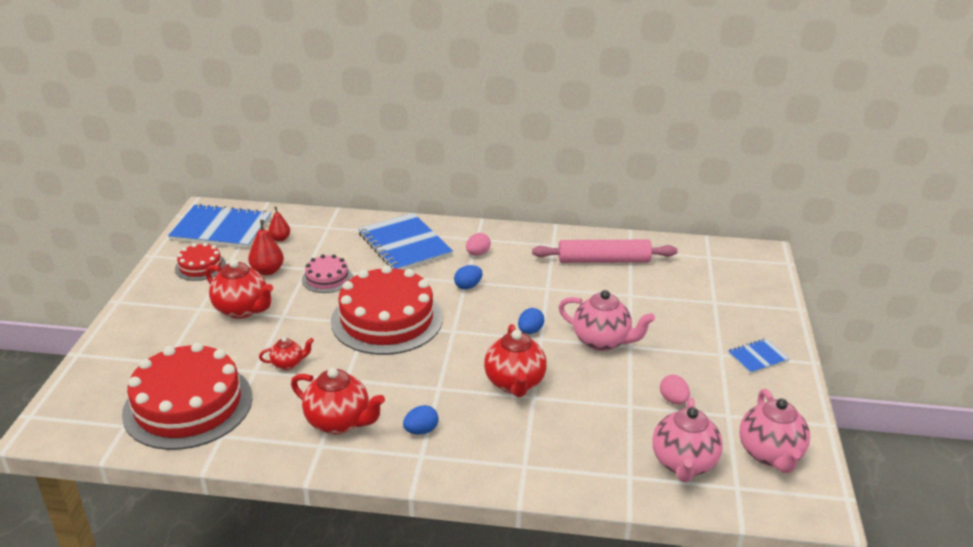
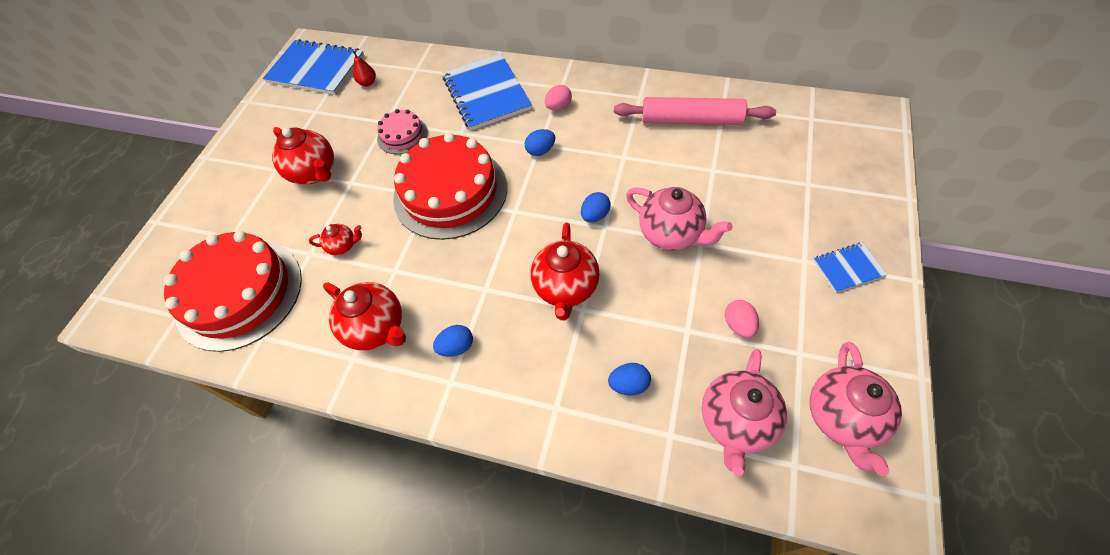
camera: 15 degrees right, 25 degrees up
red cake [175,243,226,281] -> none
red pear [248,220,284,275] -> none
none -> blue egg [608,363,651,396]

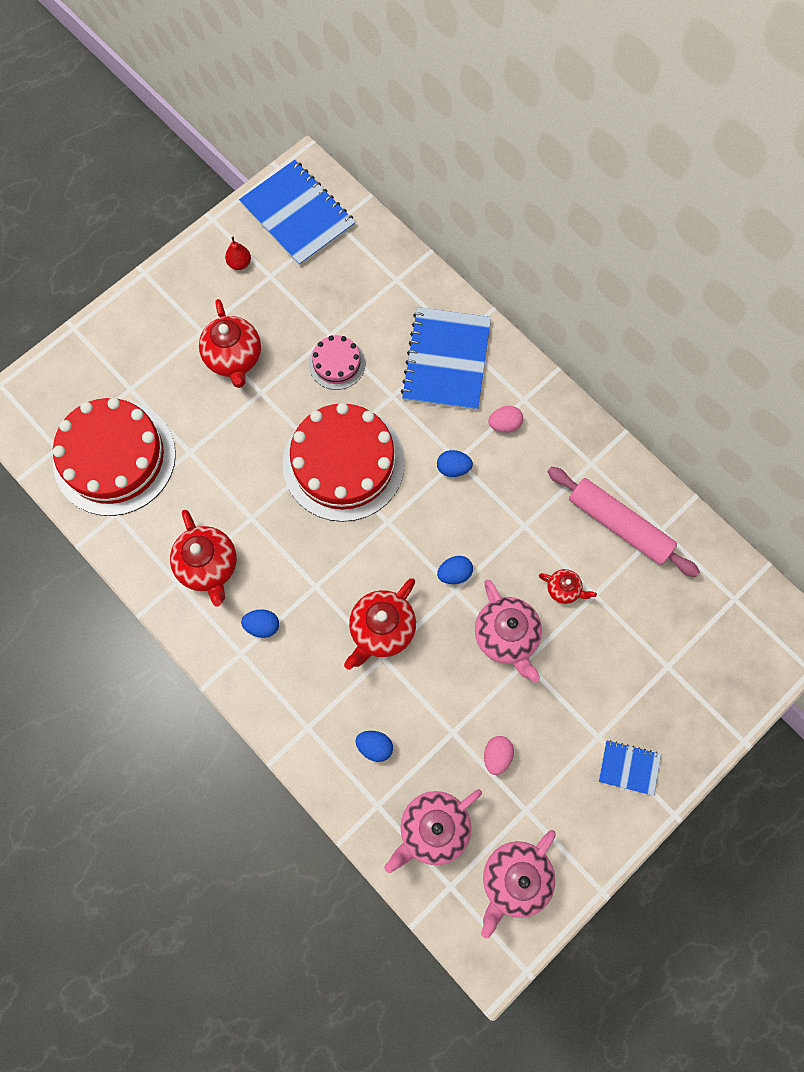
camera: 25 degrees right, 15 degrees up
red teapot [309,224,362,255] -> red teapot moved to [539,569,597,604]
red pear [352,51,376,86] -> red pear moved to [225,237,251,270]

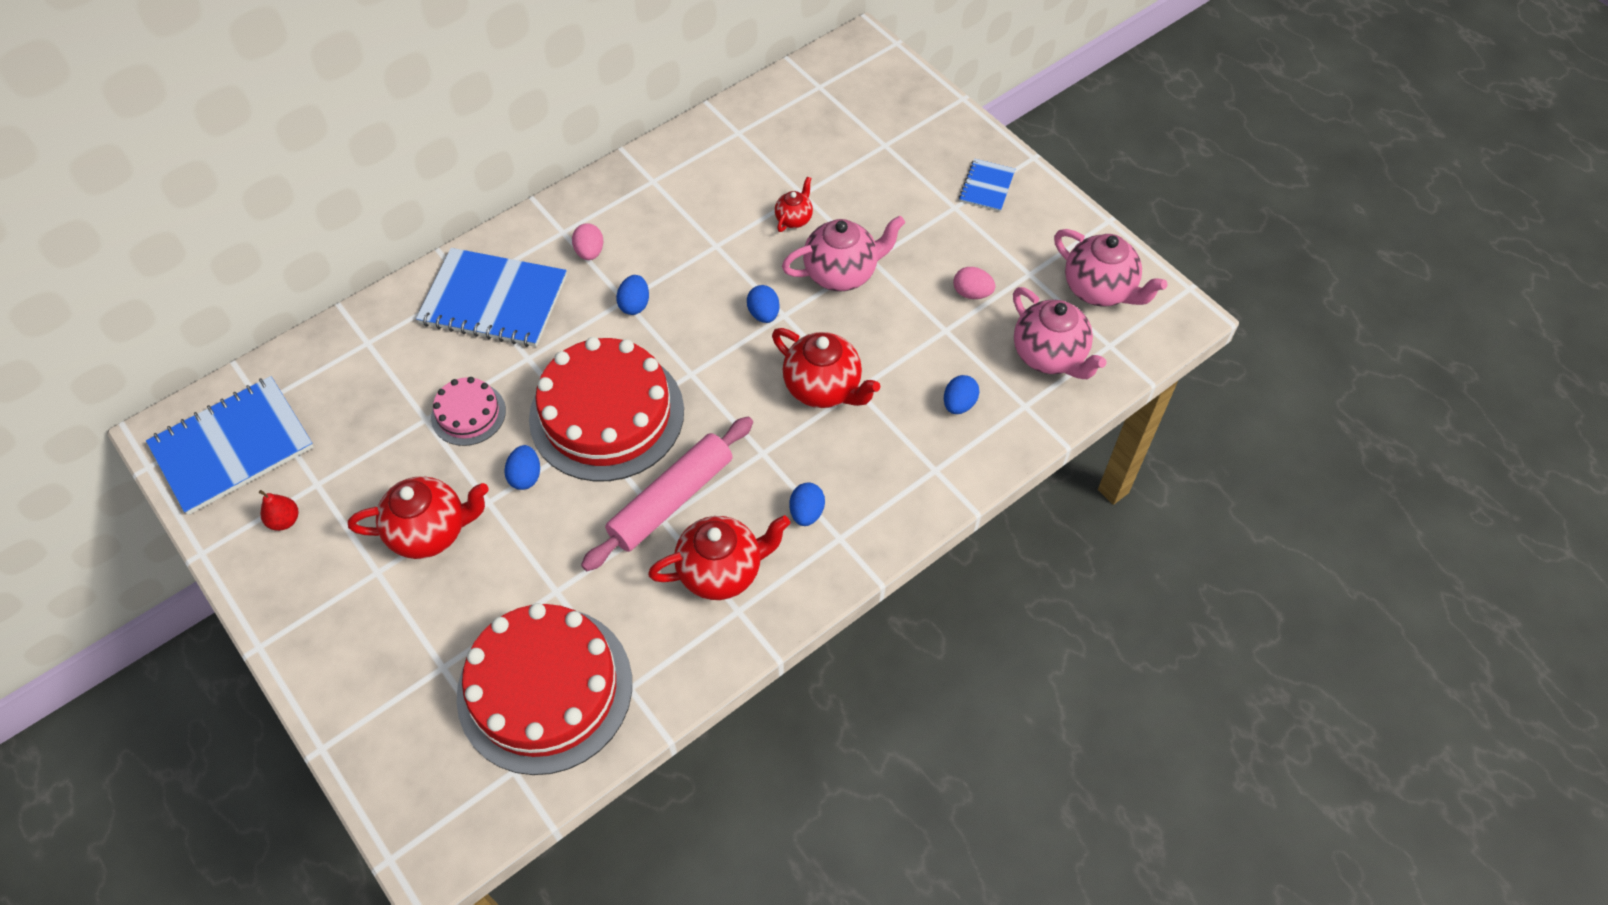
camera: 85 degrees left, 15 degrees down
pink rolling pin [547,467,700,577] -> pink rolling pin moved to [581,417,753,571]
none -> blue egg [504,445,540,490]

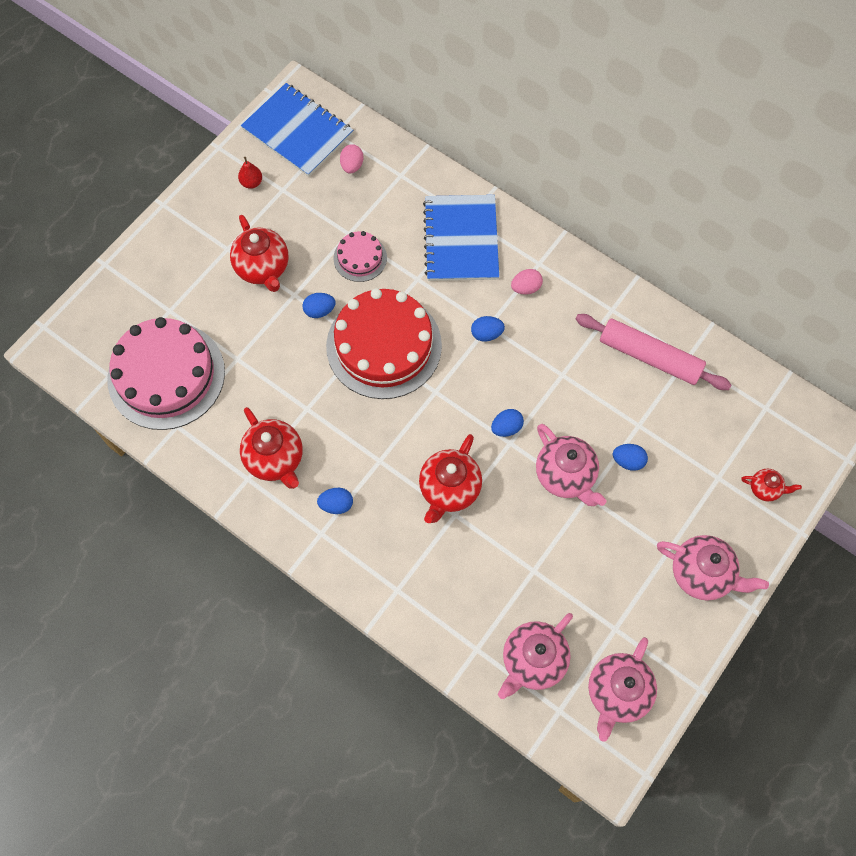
camera: 75 degrees right, 10 degrees up
red cake [456,603,632,775] -> pink cake [107,317,225,430]
pink rolling pin [581,417,753,571] -> pink rolling pin moved to [575,314,731,390]
red teapot [775,176,813,232] -> red teapot moved to [741,469,802,501]
blue egg [944,375,980,414] -> blue egg moved to [613,444,648,471]
pink egg [953,267,996,299] -> pink egg moved to [340,144,364,174]
blue notebook [959,159,1015,212] -> pink teapot [657,535,769,601]

